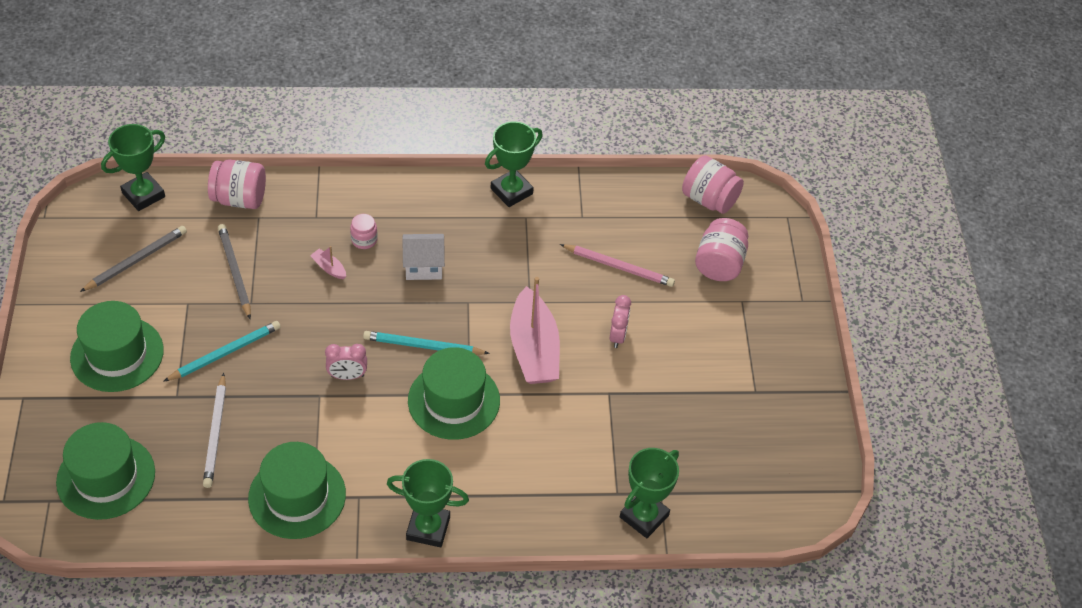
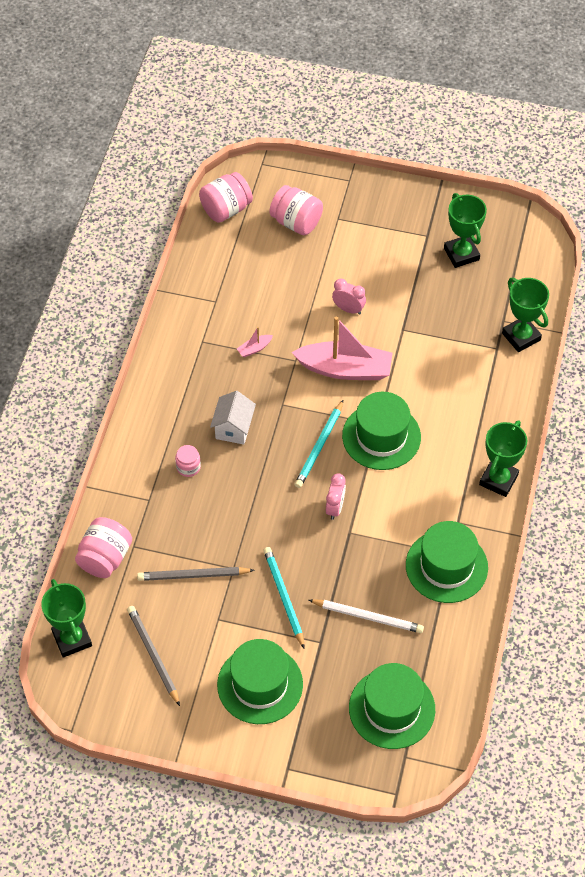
camera: 70 degrees left, 5 degrees up
pink boat [310,246,346,279] -> pink boat moved to [237,327,273,357]
green trophy [485,121,543,207] -> green trophy moved to [444,193,487,268]
pink pencil [560,244,675,287] -> none

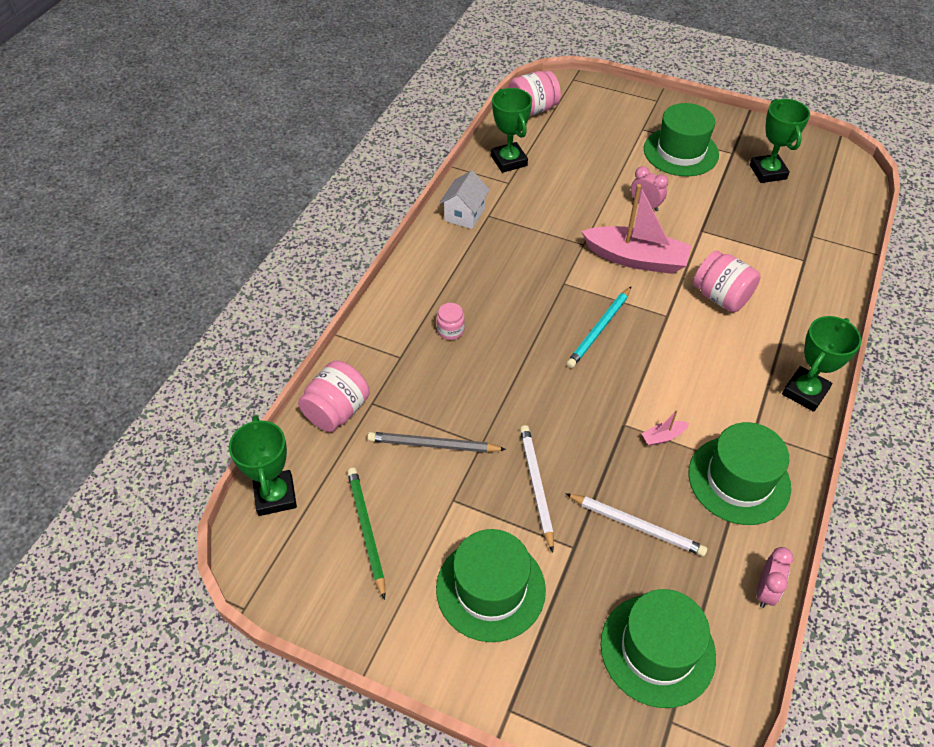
camera: 10 degrees right, 5 degrees down
grey pencil [127,606,180,706] -> green pencil [347,468,385,600]
white house [210,391,256,445] -> white house moved to [439,170,490,229]
pink boat [237,327,273,357] -> pink boat moved to [642,410,689,446]
turquoise pencil [263,547,304,648] -> white pencil [520,425,554,552]
pink jar [270,185,323,235] -> pink jar moved to [693,250,760,312]
pink clock [326,473,346,520] -> pink clock moved to [757,547,794,608]
green hat [342,392,421,470] -> green hat moved to [644,103,719,176]
green trophy [502,278,549,352] -> green trophy moved to [491,88,532,173]

